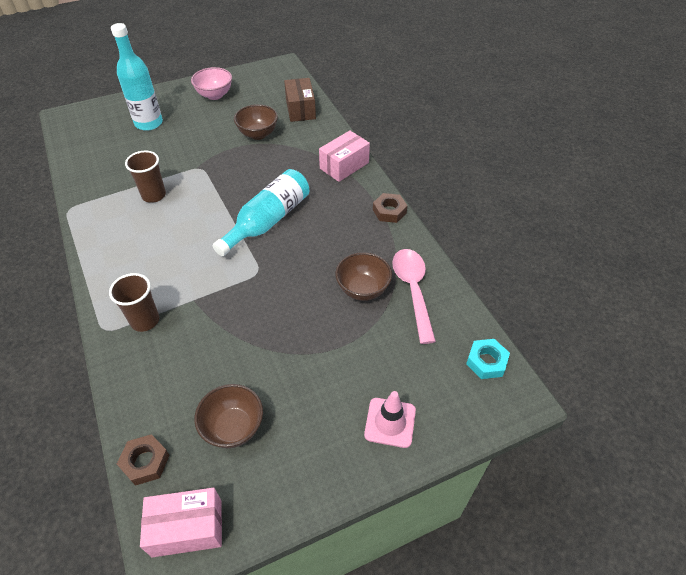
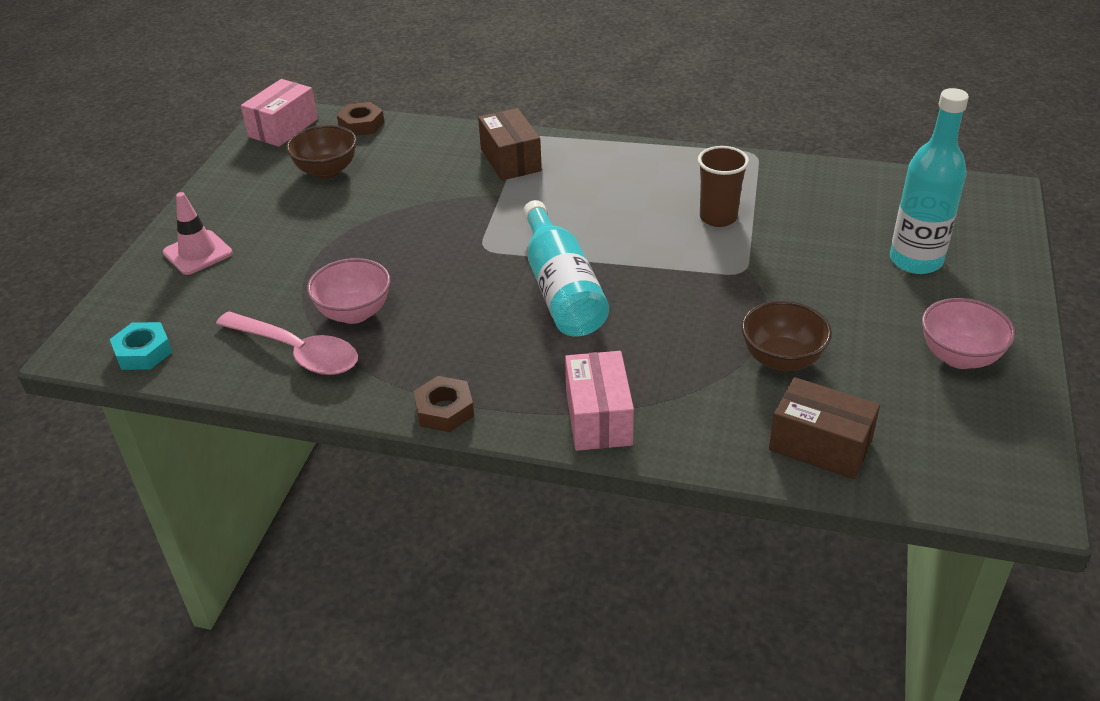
camera: 130 degrees right, 10 degrees down
brown cup [109,273,159,332] -> brown box [478,108,542,180]
brown bowl [335,252,392,301] -> pink bowl [307,258,390,324]

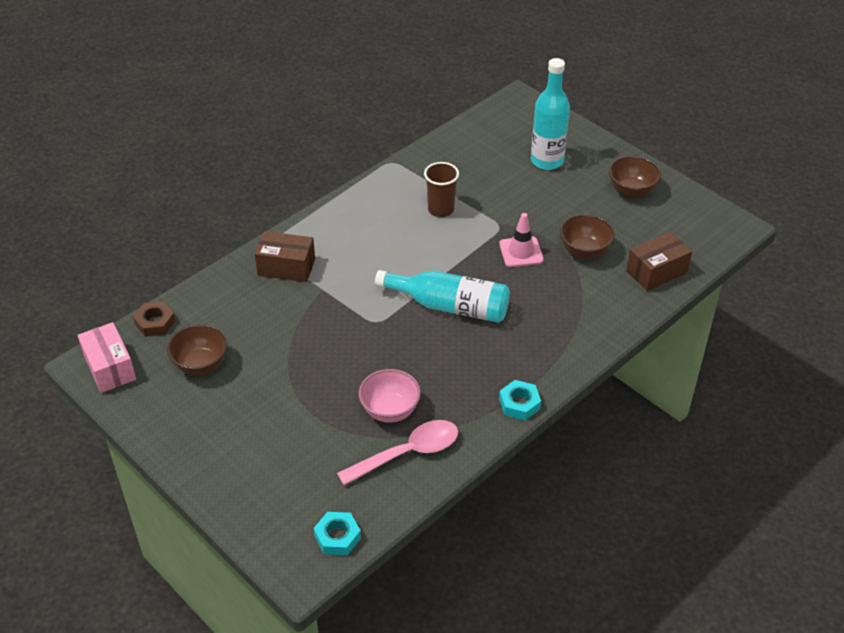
camera: 60 degrees left, 5 degrees up
pink traffic cone [163,192,233,275] -> pink traffic cone moved to [499,213,544,267]
brown nut [413,376,474,432] -> turquoise nut [499,380,541,420]
pink box [565,351,634,451] -> none
pink bowl [922,298,1015,369] -> brown bowl [609,156,661,198]

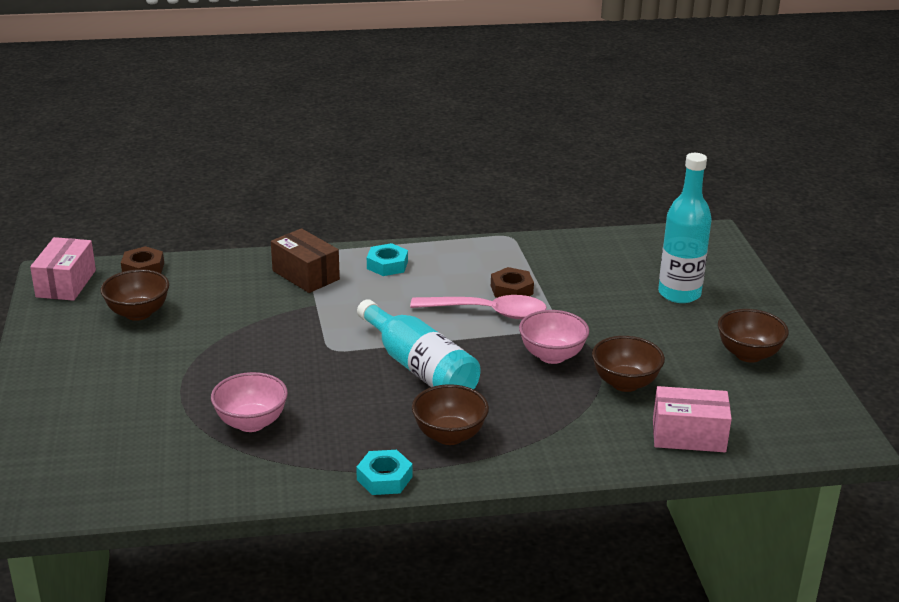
camera: 35 degrees right, 15 degrees down
turquoise nut [313,512,361,555] -> turquoise nut moved to [367,243,408,276]
pink spoon [337,420,458,486] -> pink spoon moved to [410,295,547,319]
brown cup [424,162,459,217] -> brown nut [491,267,534,298]
pink traffic cone [499,213,544,267] -> pink bowl [519,310,589,364]
brown box [626,232,692,291] -> pink box [653,386,732,452]
none -> brown bowl [412,384,489,445]

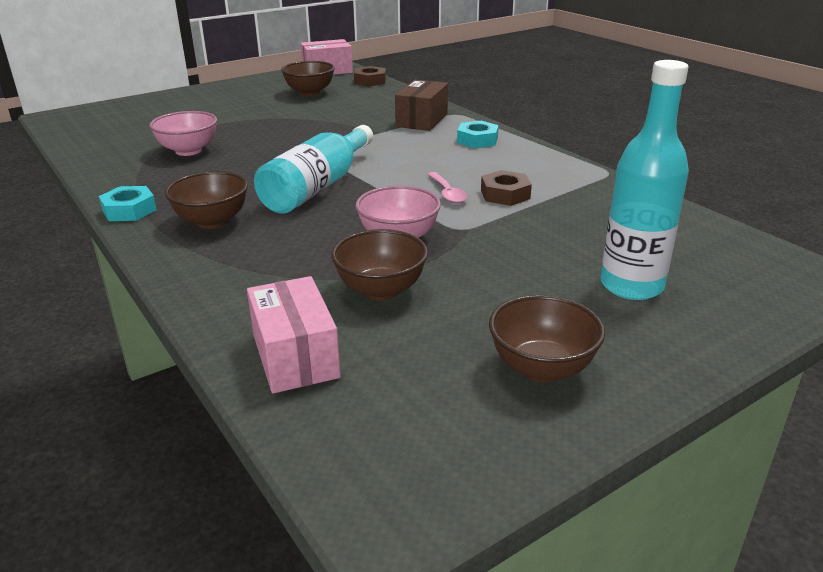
camera: 65 degrees right, 0 degrees up
pink spoon [410,295,547,319] -> pink spoon [427,172,467,204], size x0.55

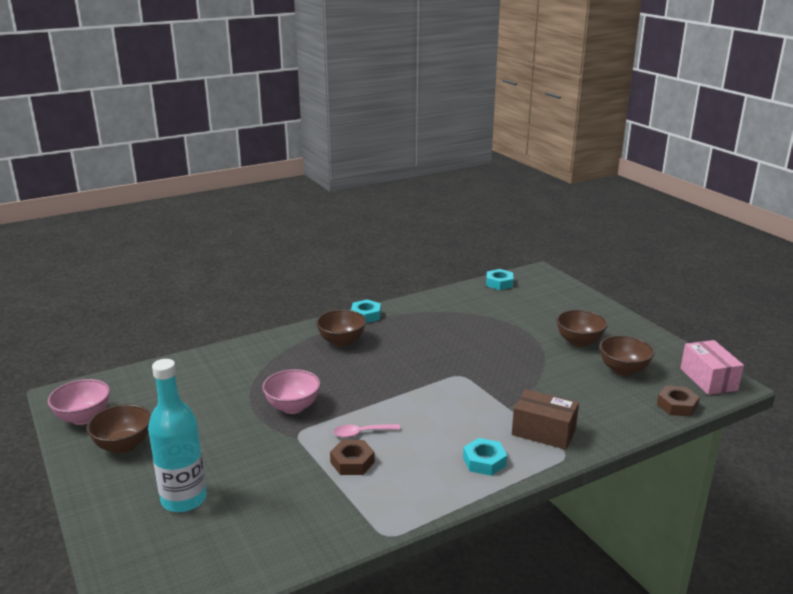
camera: 95 degrees right, 5 degrees down
pink bowl [149,111,217,156] -> pink bowl moved to [48,379,110,425]
pink box [247,276,341,393] -> none
turquoise bottle [254,125,373,214] -> none
brown bowl [331,229,428,301] -> brown bowl moved to [556,310,608,347]
none -> turquoise nut [486,269,514,290]

